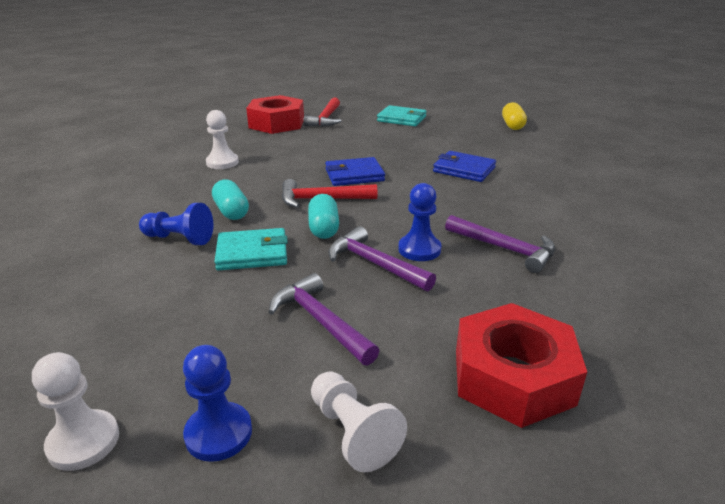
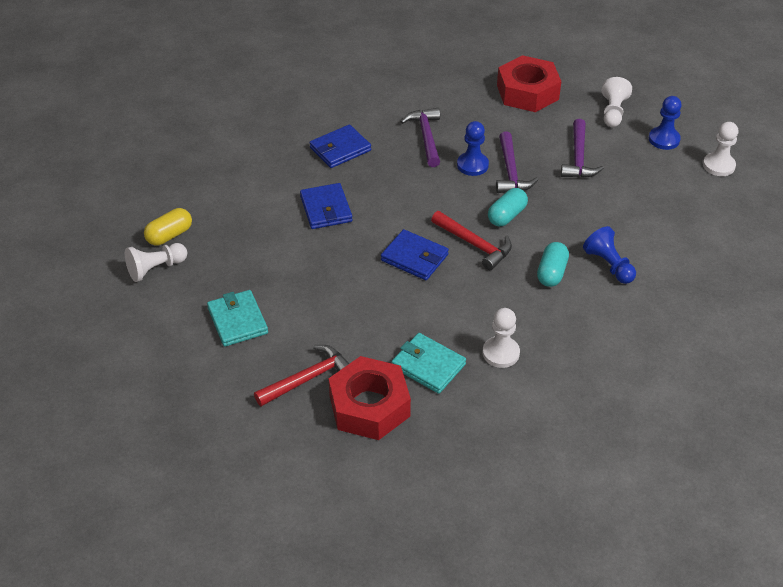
camera: 135 degrees left, 15 degrees up
turquoise wallet [214,228,288,270] -> turquoise wallet moved to [392,333,466,394]
none -> white pawn [125,243,187,282]
none -> blue wallet [309,124,371,168]

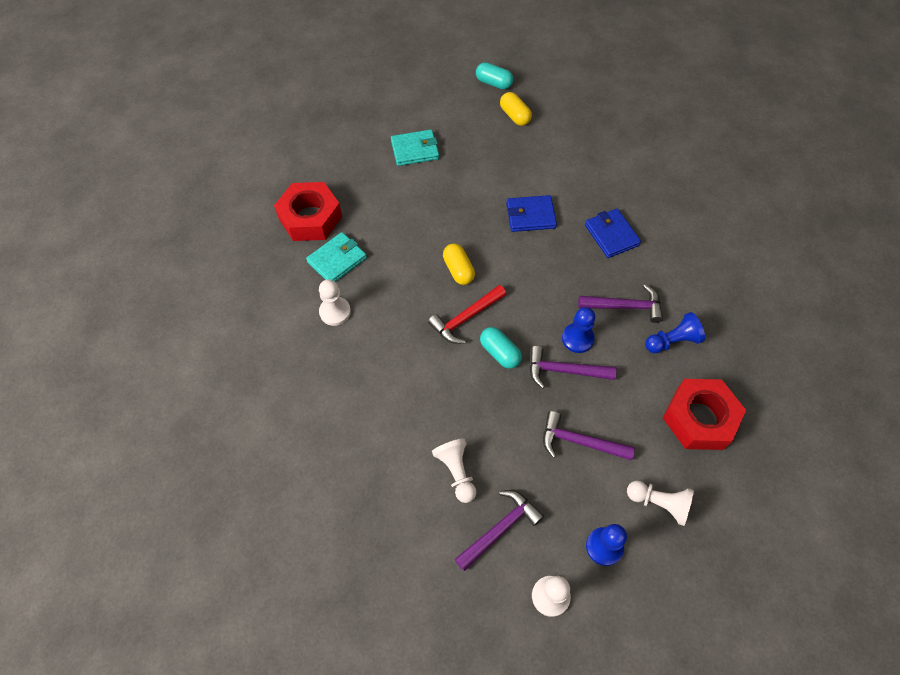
camera: 100 degrees right, 15 degrees up
white pawn [125,243,187,282] -> white pawn moved to [432,438,476,503]
red hammer [254,345,350,406] -> none
blue wallet [381,229,449,280] -> yellow capsule [443,244,475,285]
turquoise capsule [537,242,569,287] -> turquoise capsule moved to [476,62,513,90]
blue pawn [583,226,636,284] -> blue pawn moved to [645,312,705,353]
none -> purple hammer [455,490,544,571]

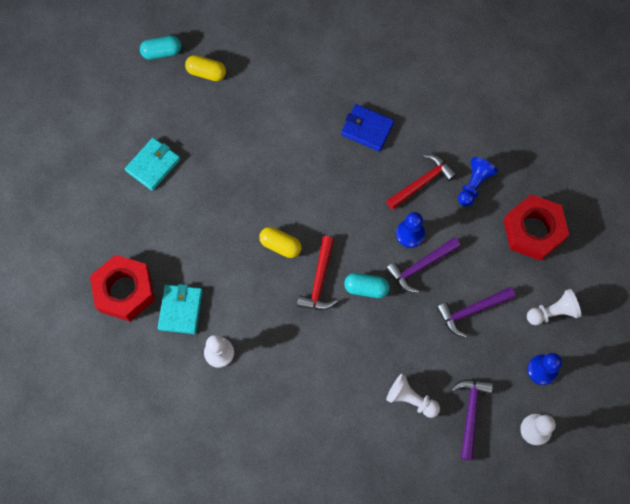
camera: 40 degrees left, 10 degrees up
blue wallet [506,195,557,232] -> none
purple hammer [578,284,663,323] -> red hammer [386,154,457,210]

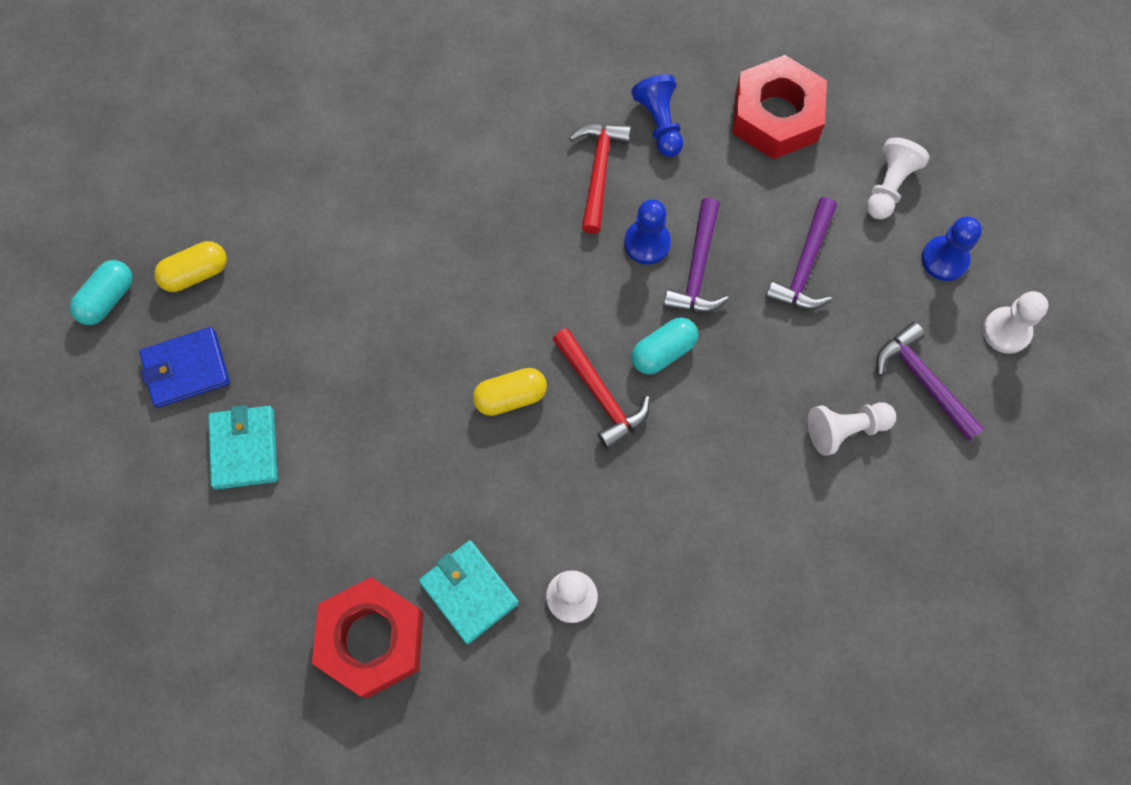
camera: 45 degrees left, 0 degrees up
blue wallet [341,104,394,151] -> blue wallet moved to [139,327,230,408]

